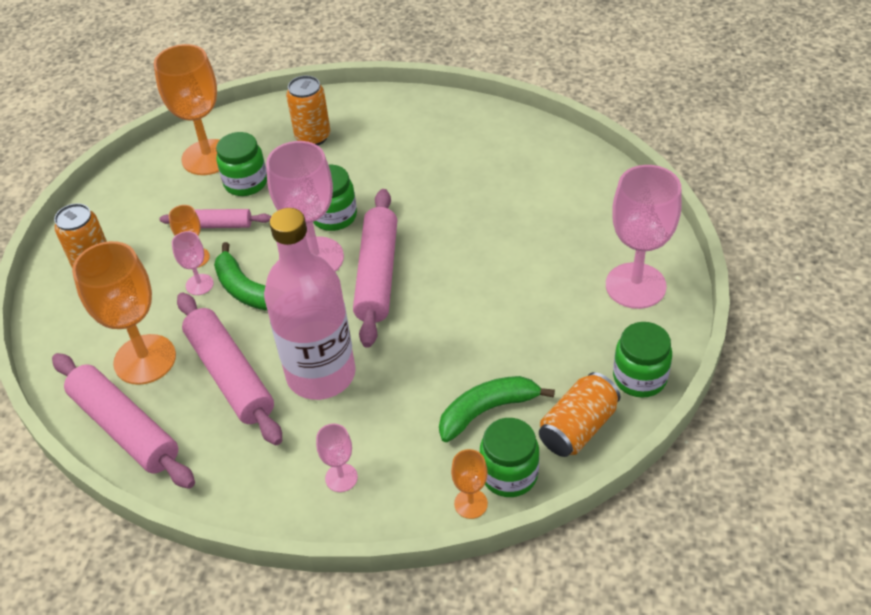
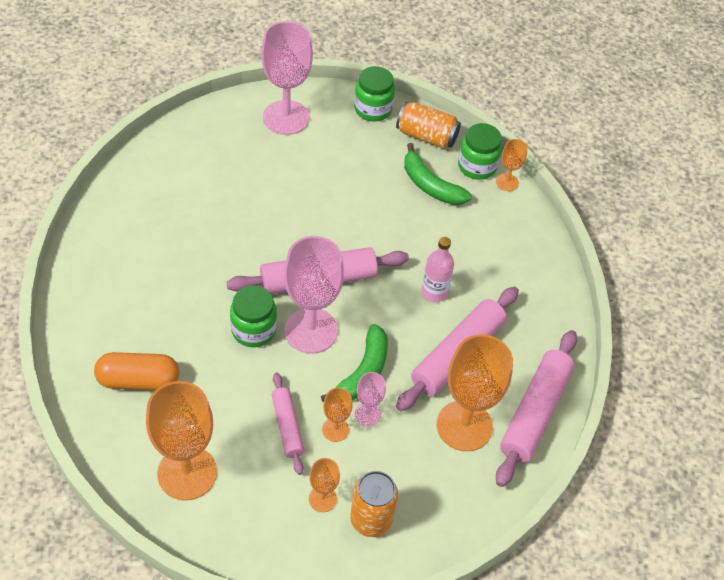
camera: 115 degrees left, 5 degrees up
green jar [216,132,267,196] -> none
pink bottle [264,208,356,400] -> pink bottle [421,237,454,302], size x0.47
orange can [286,76,331,145] -> orange capsule [94,352,179,390]
pink goblet [316,424,358,492] -> none
none -> orange goblet [309,458,340,512]

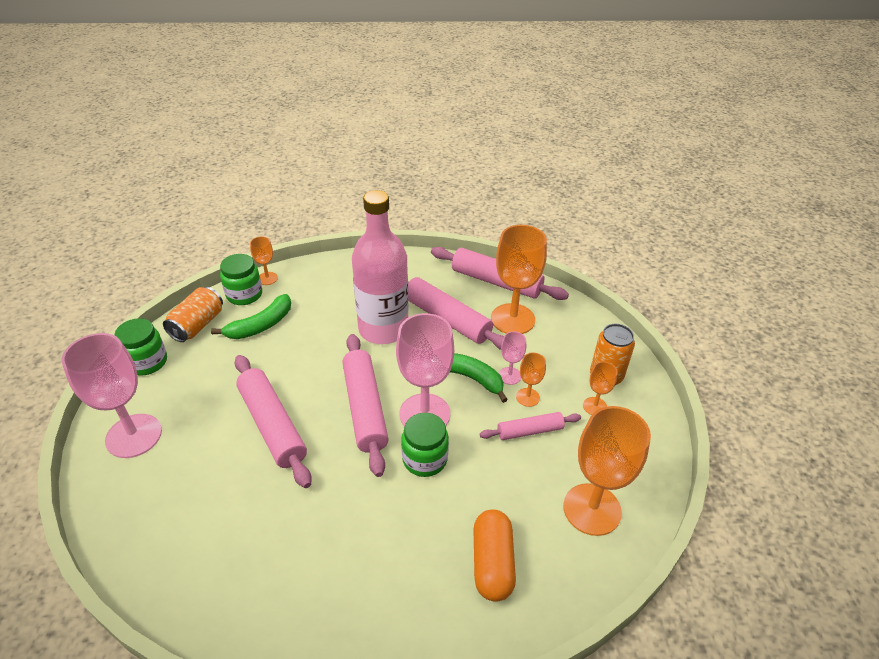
camera: 85 degrees left, 10 degrees down
pink bottle [421,237,454,302] -> pink bottle [352,190,409,344], size x2.15
none -> pink rolling pin [235,355,312,488]

